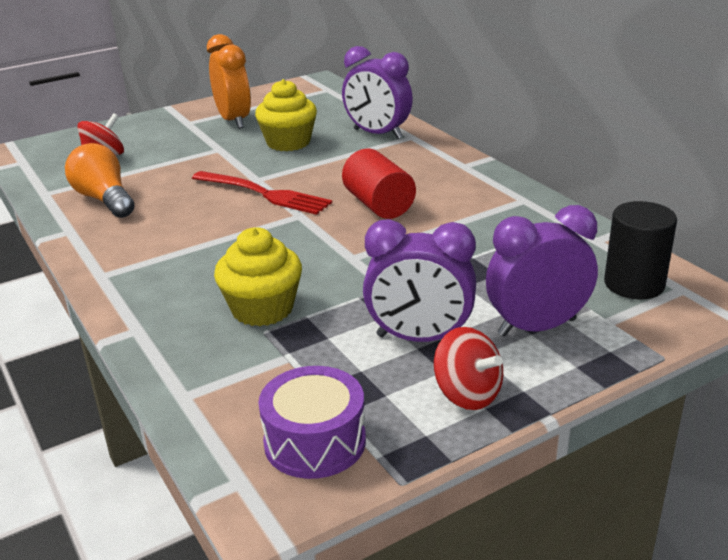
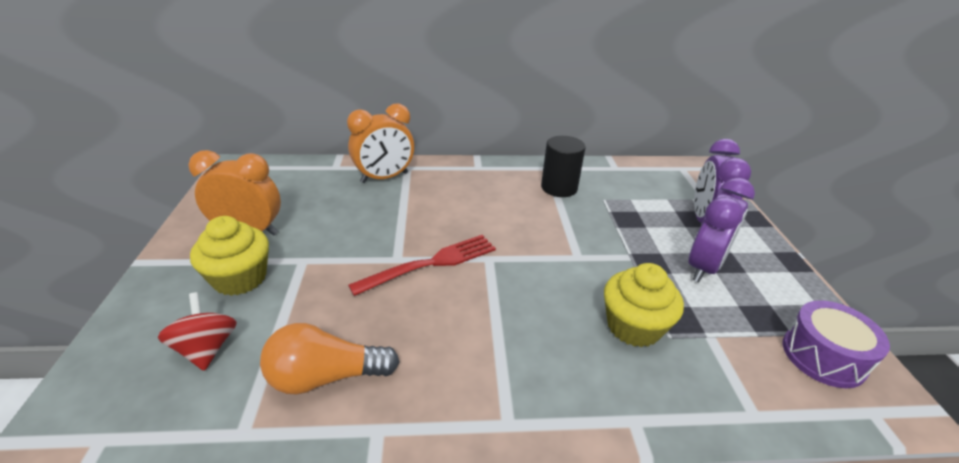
camera: 65 degrees left, 5 degrees up
yellow cupcake [255,79,317,151] -> yellow cupcake moved to [190,216,269,296]
purple clock [342,46,413,139] -> orange clock [347,103,414,183]
red cylinder [342,149,416,219] -> none
red spinning top [434,327,503,410] -> none
black cylinder [604,201,677,300] -> black cylinder moved to [541,136,585,197]

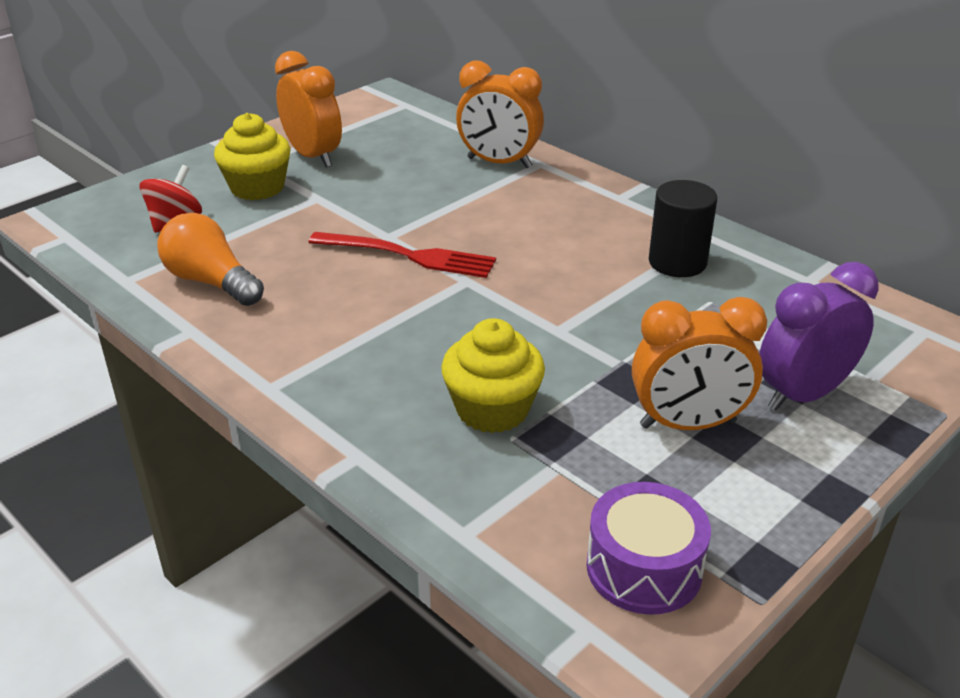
camera: 50 degrees right, 0 degrees up
purple clock [689,178,755,282] -> orange clock [632,297,767,430]

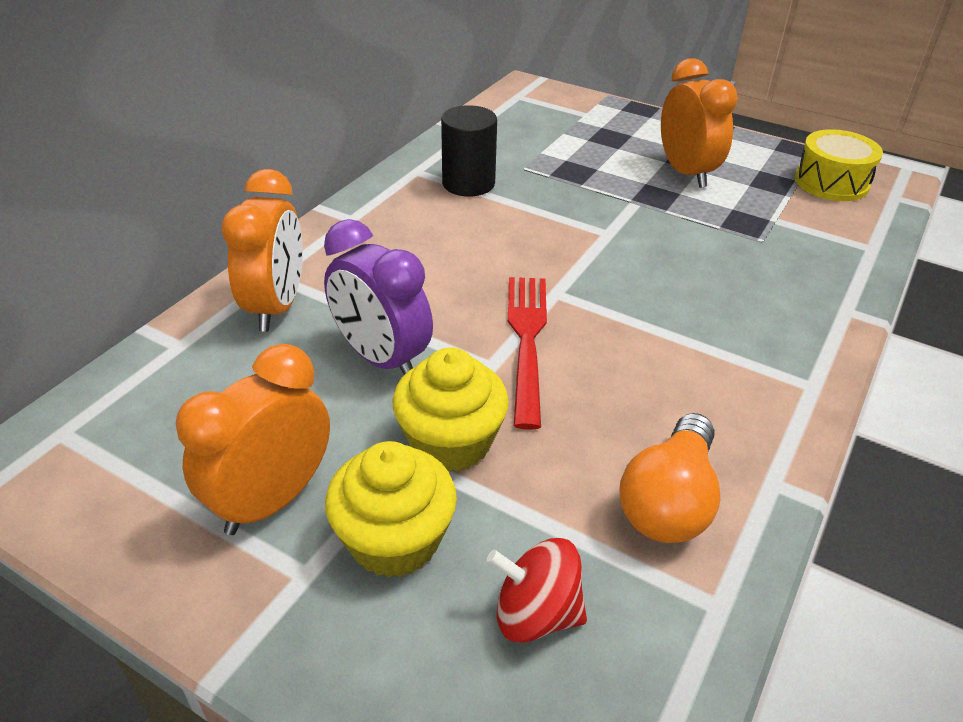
camera: 105 degrees left, 5 degrees up
yellow cupcake [441,318,545,433] -> yellow cupcake moved to [393,347,509,472]
purple drum [587,482,711,615] -> yellow drum [795,129,883,201]
purple clock [759,262,879,411] -> purple clock moved to [324,219,433,375]

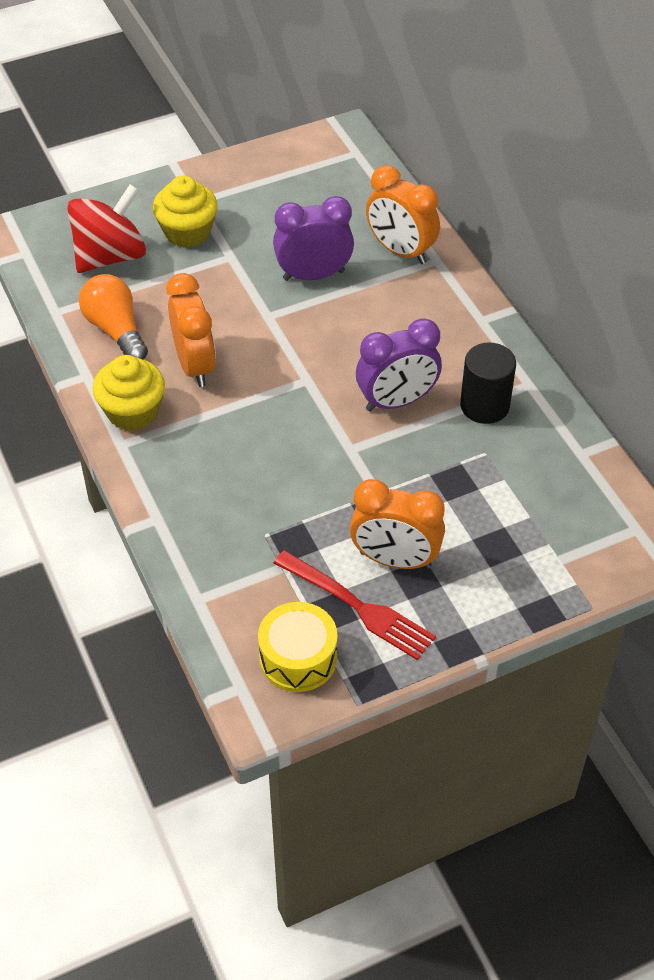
camera: 125 degrees right, 10 degrees up
orange clock [176,344,330,535] -> orange clock moved to [166,273,216,387]
yellow cupcake [393,347,509,472] -> yellow cupcake moved to [93,355,165,431]
red spinning top [487,538,587,643] -> red spinning top [67,184,146,273], size x1.67
red fork [508,277,547,430] -> red fork moved to [273,550,436,660]
none -> purple clock [356,318,442,412]

